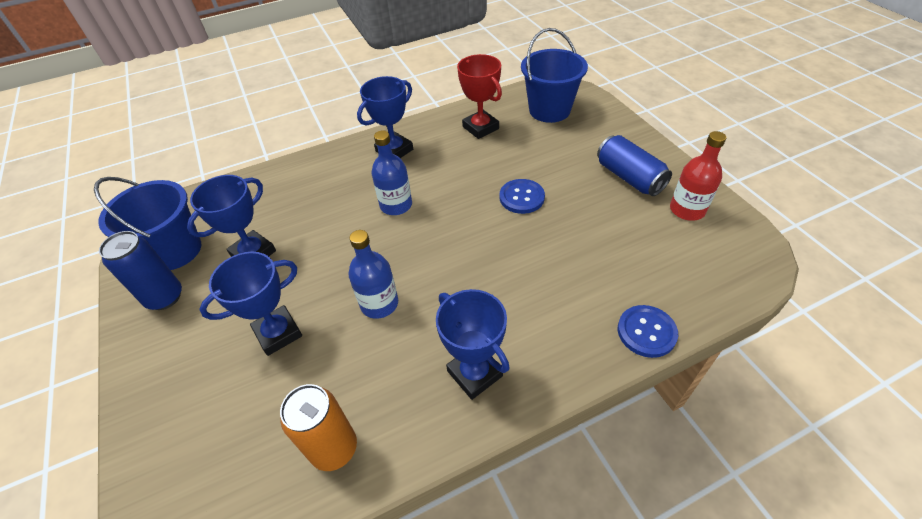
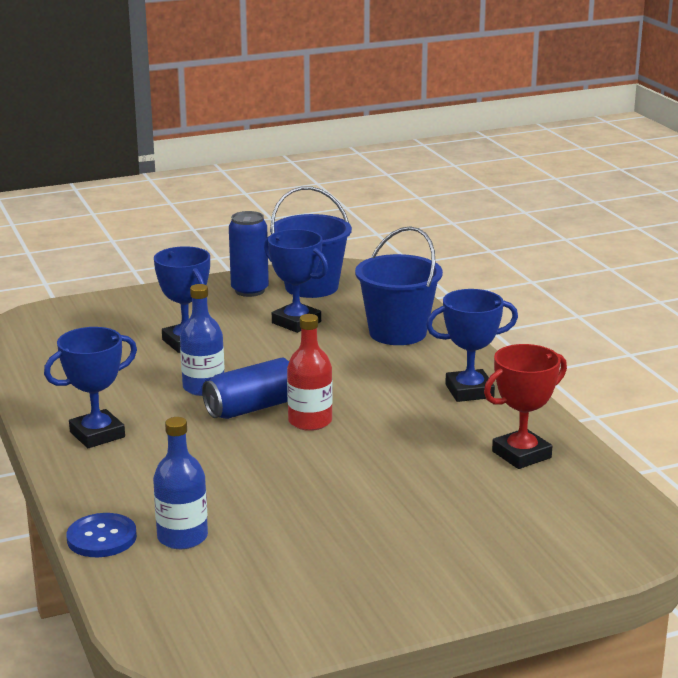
camera: 90 degrees right, 25 degrees down
orange can [280,384,357,471] -> none
blue trophy [357,76,413,158] -> blue trophy turned 60 degrees counterclockwise [426,289,518,402]
blue bottle [371,130,412,215] -> blue bottle moved to [153,417,208,549]
blue button [499,179,545,214] -> none
blue bucket [521,28,588,123] -> blue bucket moved to [355,226,443,345]
blue can [597,135,672,196] -> blue can moved to [202,357,290,419]
red bottle [670,131,726,221] -> red bottle moved to [287,314,333,431]

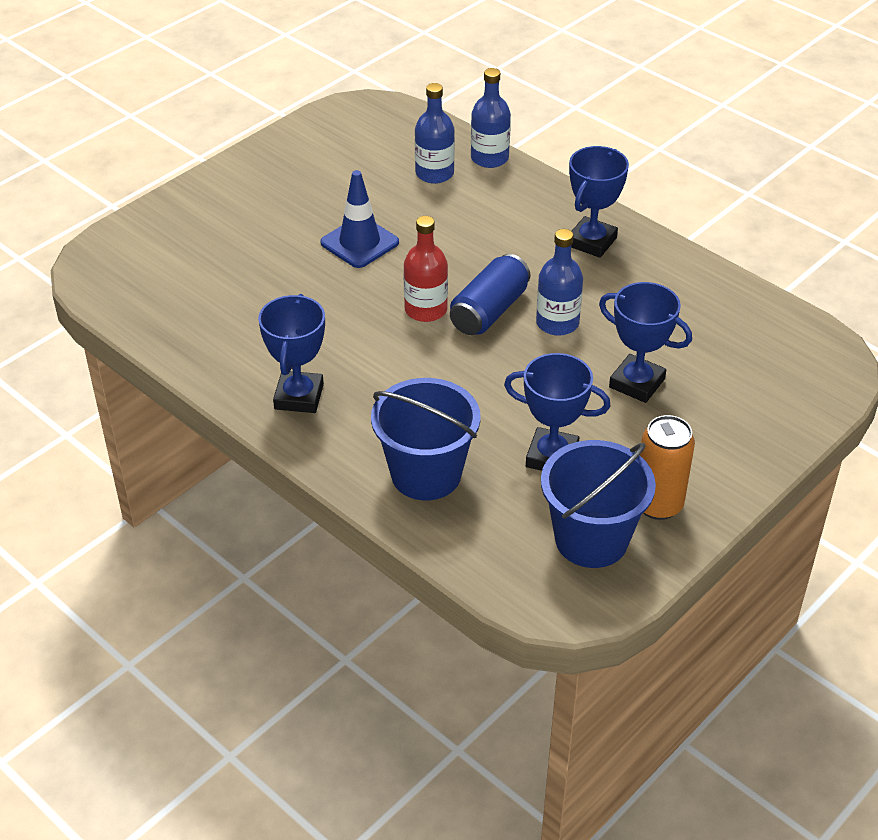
camera: 155 degrees right, 20 degrees up
blue button [66,513,137,557] -> blue bottle [471,68,511,168]
blue can [229,211,269,297] -> orange can [640,415,695,520]
blue trophy [426,289,518,402] -> blue trophy turned 45 degrees counterclockwise [258,294,325,413]
red trophy [484,344,567,469] -> none
none -> blue traffic cone [320,170,399,268]

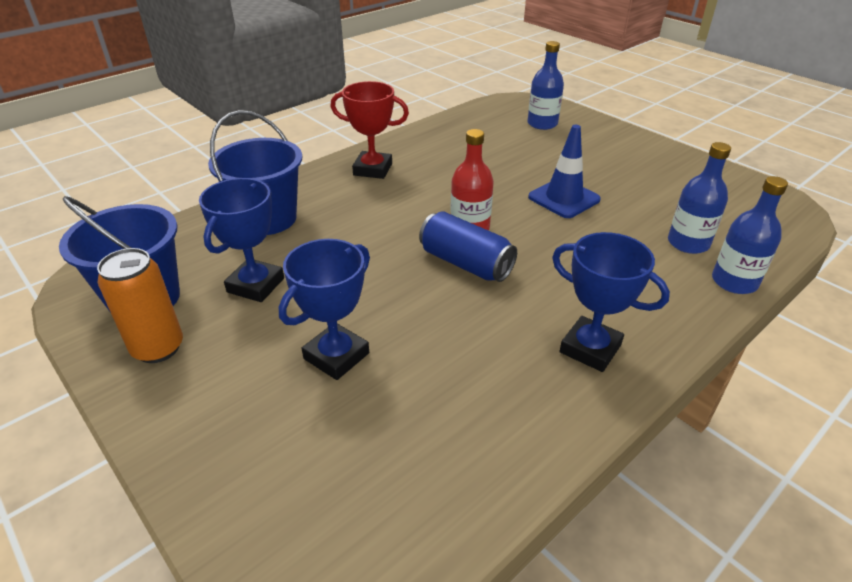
camera: 95 degrees right, 5 degrees down
blue trophy [258,294,325,413] -> red trophy [330,81,409,179]
blue bottle [536,229,583,336] -> blue bottle moved to [527,41,564,130]

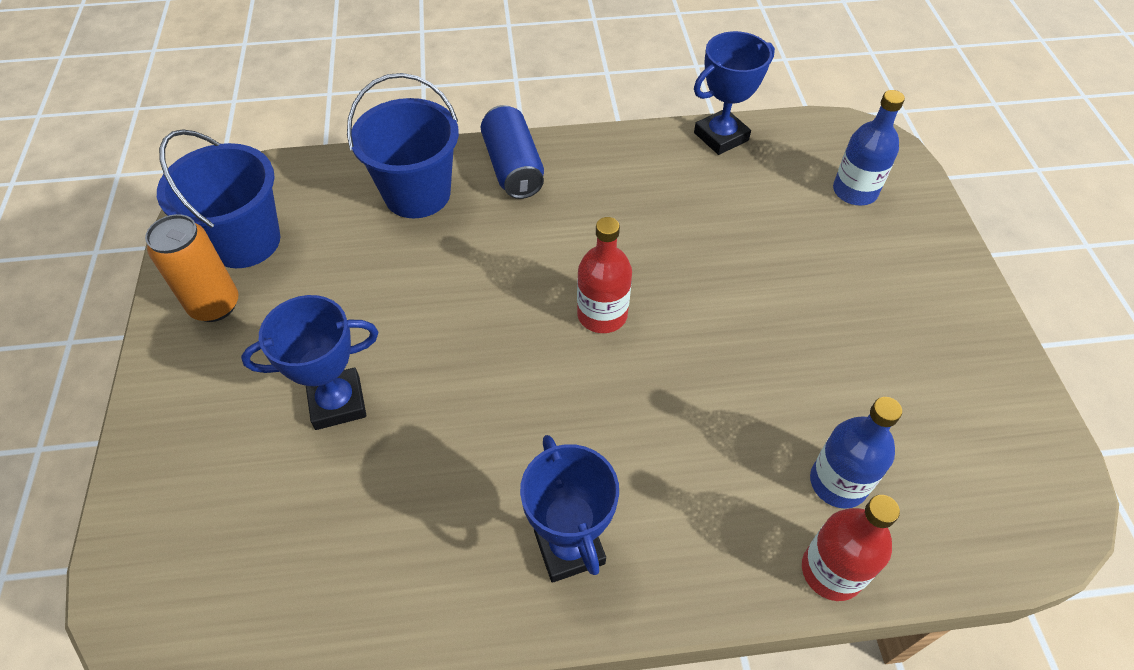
camera: 35 degrees right, 15 degrees up
blue trophy [199,178,284,302] -> blue trophy moved to [694,31,775,155]
red trophy [330,81,409,179] -> none
blue can [419,211,517,282] -> blue can moved to [481,105,544,199]
blue traffic cone [528,125,601,218] -> none
blue bottle [712,176,788,294] -> red bottle [802,495,900,601]

